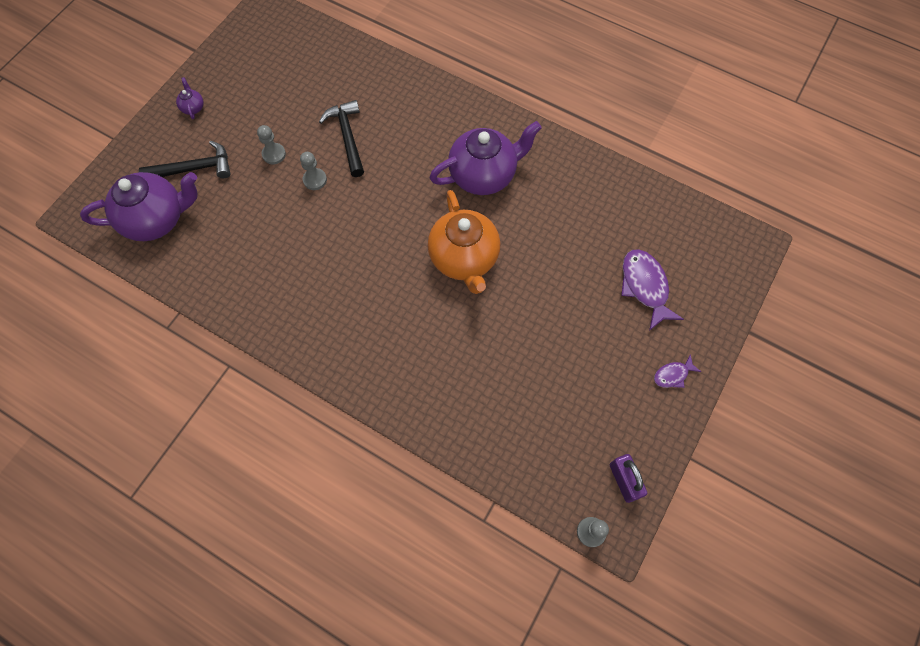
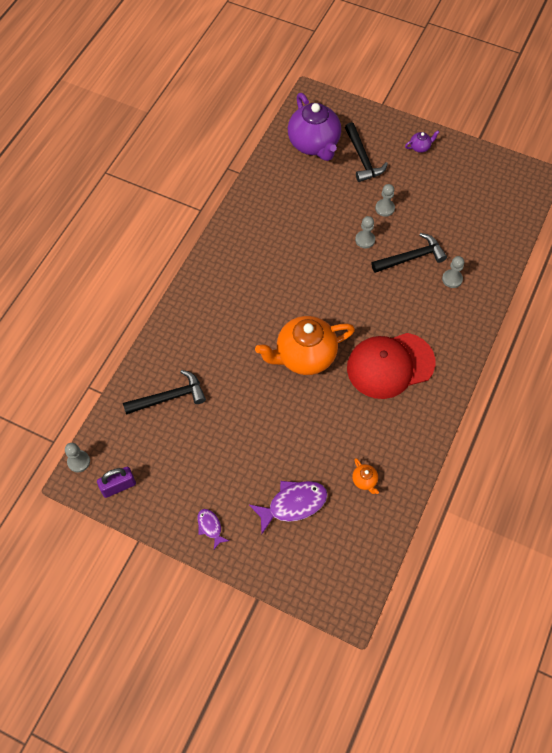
camera: 85 degrees right, 5 degrees down
purple teapot [430,121,542,195] -> red cap [347,333,435,399]
none -> black hammer [123,370,206,415]
none -> orange teapot [352,458,379,494]
none -> grey pawn [442,256,464,288]

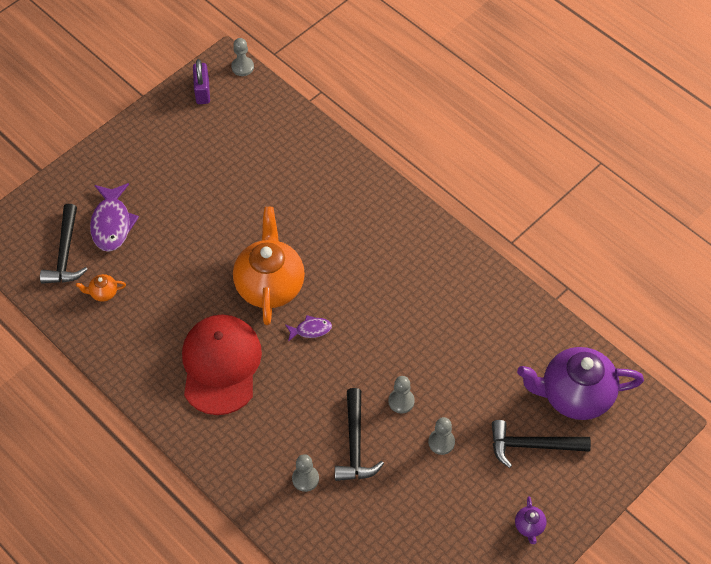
camera: 110 degrees right, 5 degrees down
black hammer [123,370,206,415] -> black hammer moved to [40,204,88,284]
purple fish [197,509,229,549] -> purple fish moved to [285,315,332,342]

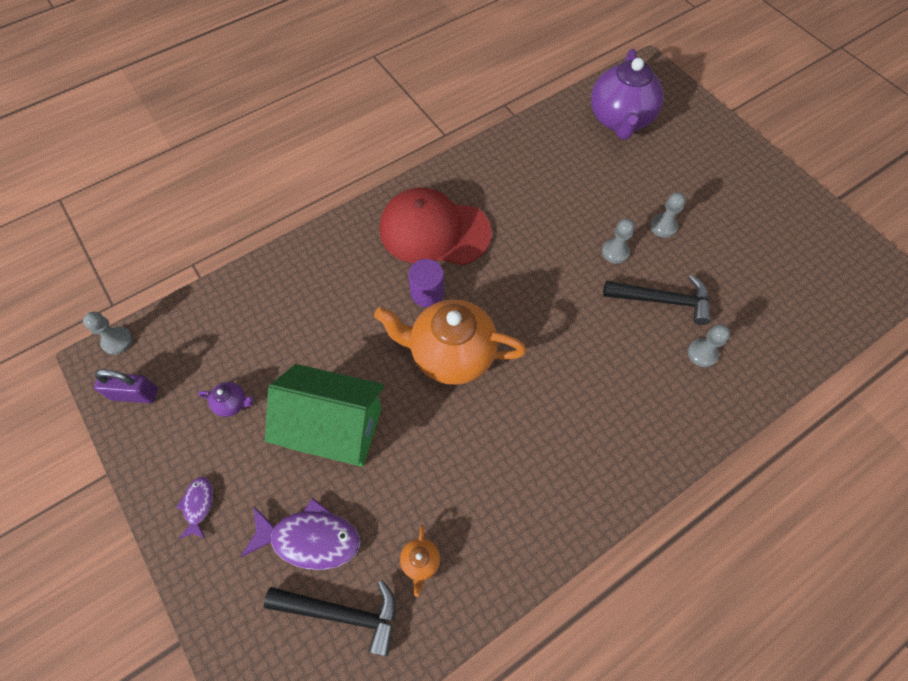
camera: 80 degrees left, 5 degrees up
red cap [182,314,262,415] -> red cap moved to [380,187,492,265]
purple fish [285,315,332,342] -> purple fish moved to [176,477,213,539]
black hammer [492,420,591,468] -> none
purple teapot [515,496,546,544] -> purple teapot moved to [198,382,254,417]
none -> green house [265,364,384,467]
none -> purple cylinder [408,259,444,307]

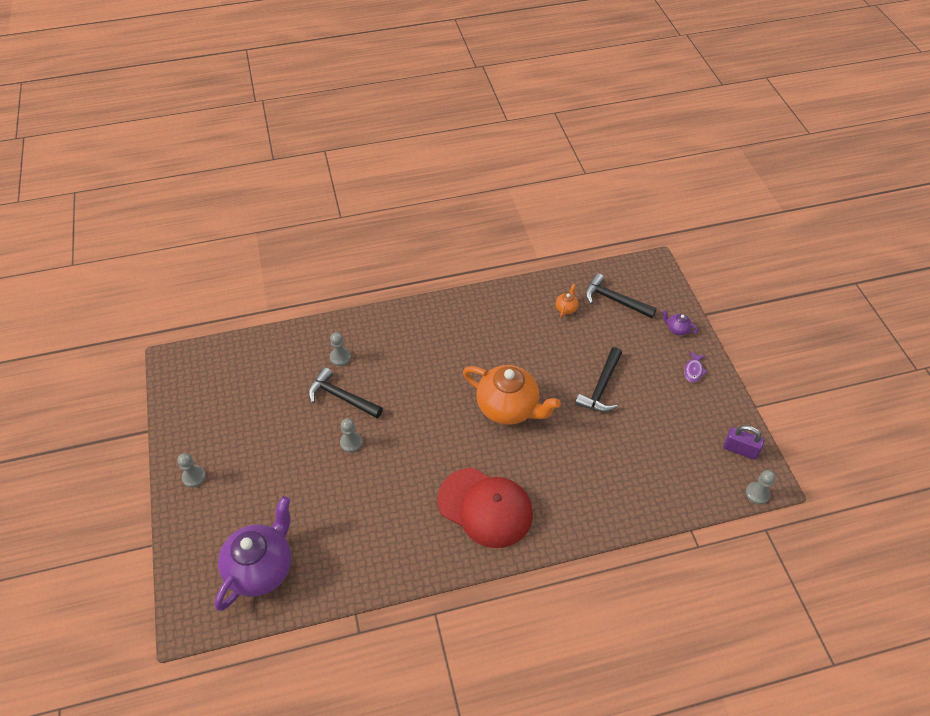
camera: 160 degrees left, 10 degrees down
purple teapot [198,382,254,417] -> purple teapot moved to [662,310,699,335]
purple fish [241,498,360,570] -> none
green house [265,364,384,467] -> black hammer [575,347,622,412]
purple cylinder [408,259,444,307] -> none
grey pawn [650,192,686,238] -> grey pawn moved to [177,453,206,488]

